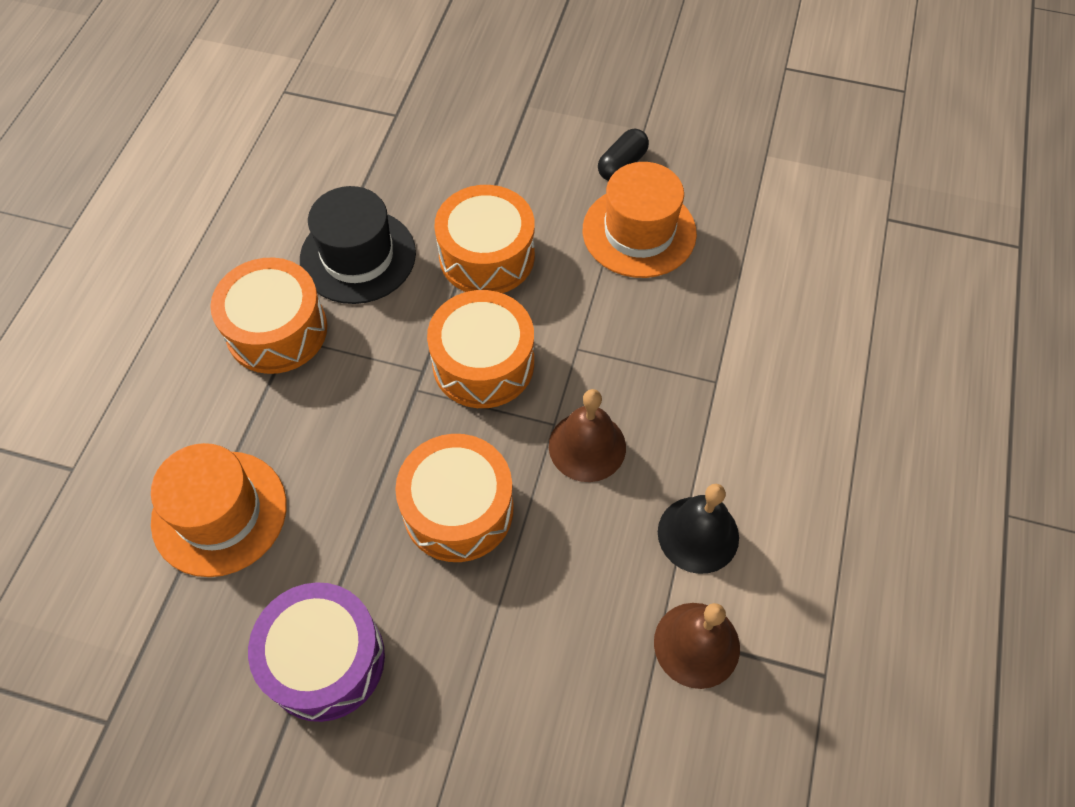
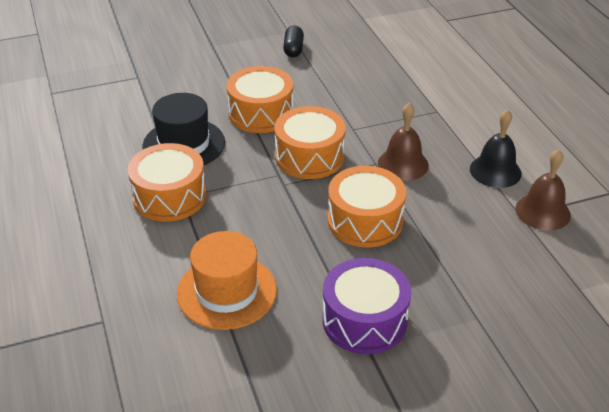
camera: 35 degrees left, 20 degrees down
orange hat [583,162,697,278] -> none

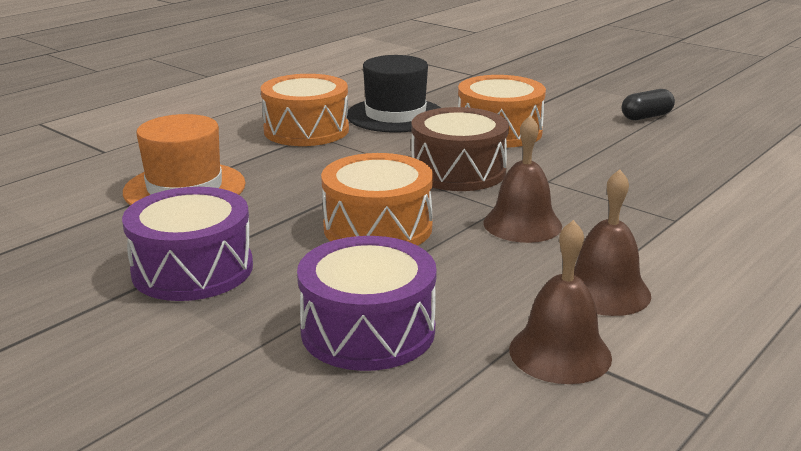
camera: 60 degrees right, 15 degrees down
orange drum [275,106,346,179] -> brown drum [411,107,509,191]
black bell [470,109,522,188] -> brown bell [574,169,651,316]
none -> purple drum [297,236,437,371]

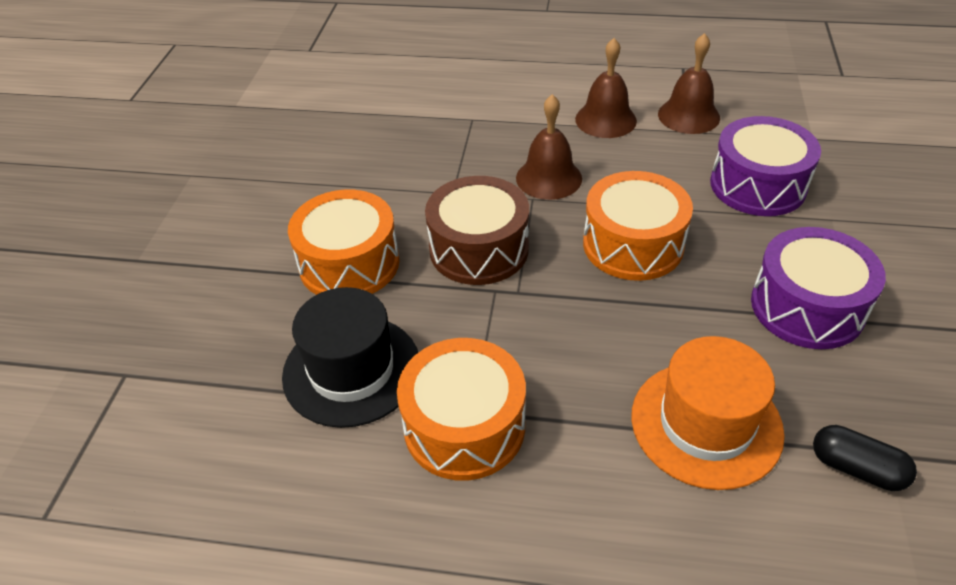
camera: 120 degrees left, 20 degrees up
black capsule [622,89,675,120] -> black capsule moved to [813,425,917,491]

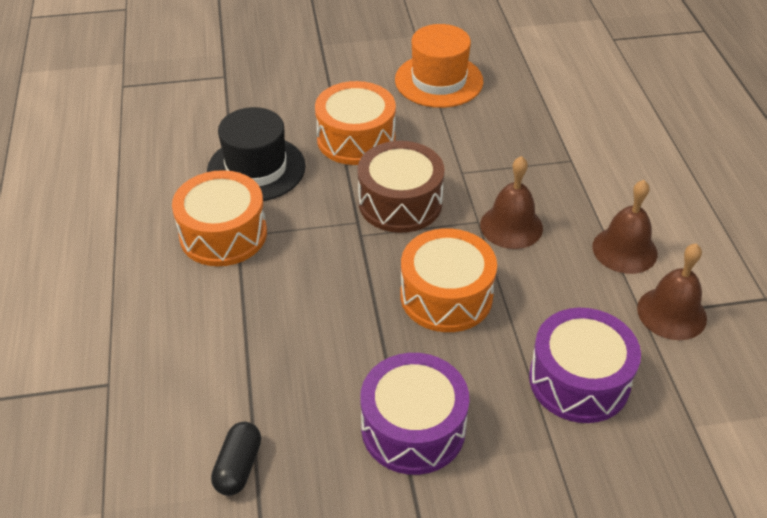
camera: 70 degrees right, 0 degrees up
orange hat [631,336,785,490] -> orange hat moved to [395,24,483,108]

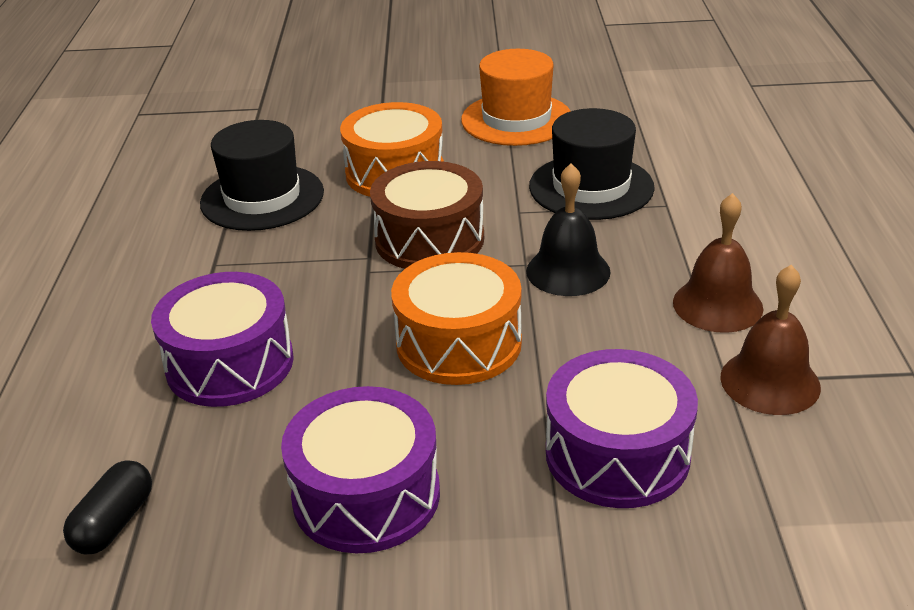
camera: 10 degrees right, 10 degrees down
orange drum [172,170,267,266] -> none
brown bell [480,156,543,249] -> black bell [526,163,611,296]
none -> purple drum [151,272,294,407]
none -> black hat [529,108,655,220]

